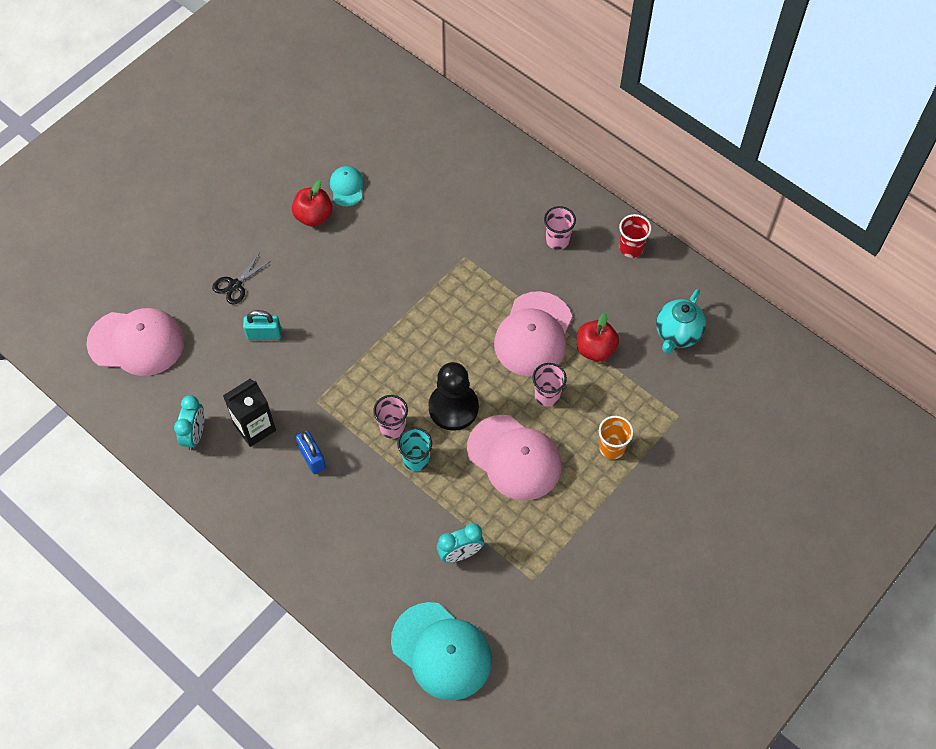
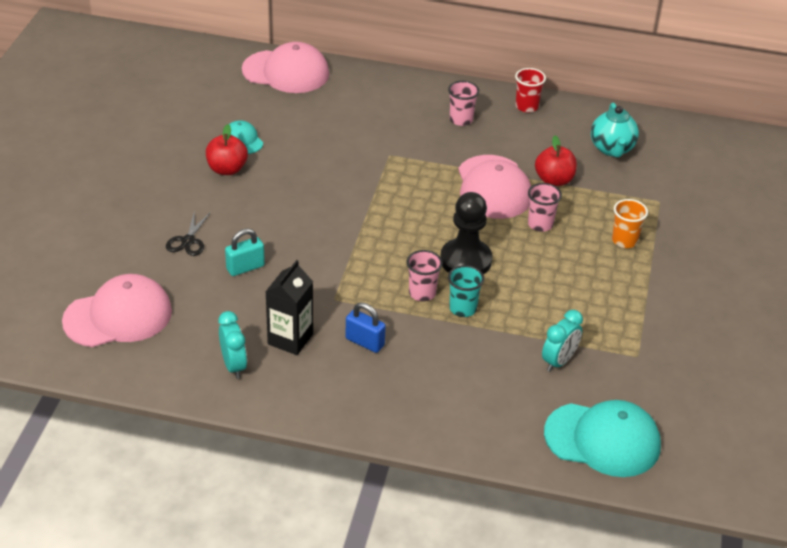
camera: 30 degrees left, 20 degrees down
pink cap [467,415,562,501] -> pink cap moved to [242,42,329,93]

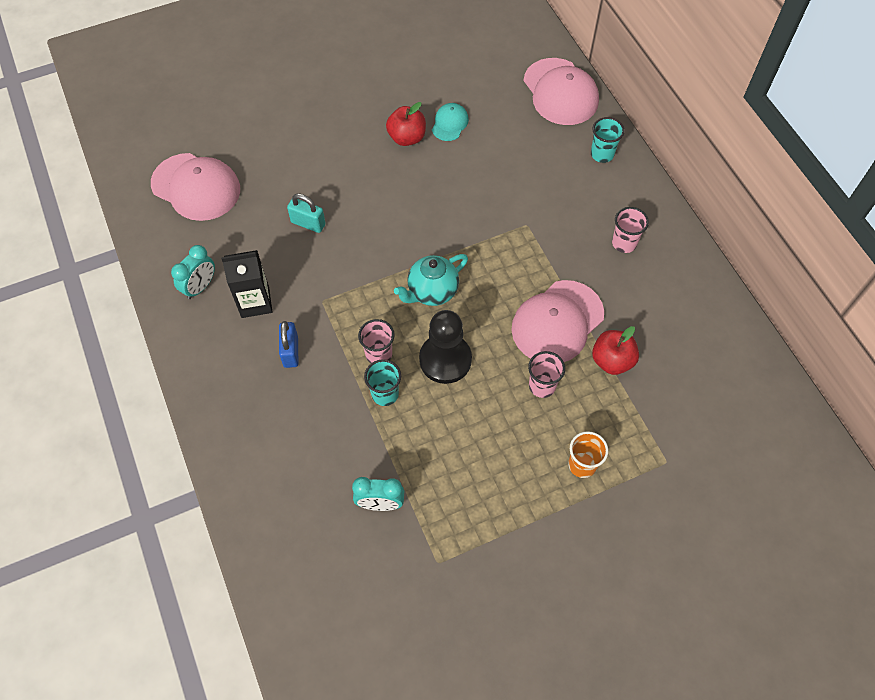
camera: 55 degrees right, 20 degrees up
black scissors [166,210,211,256] -> none
red cup [515,68,546,113] -> none
turquoise cap [544,400,661,477] -> none
turquoise teapot [591,102,639,157] -> turquoise teapot moved to [394,254,468,306]
none -> turquoise cup [591,117,625,163]

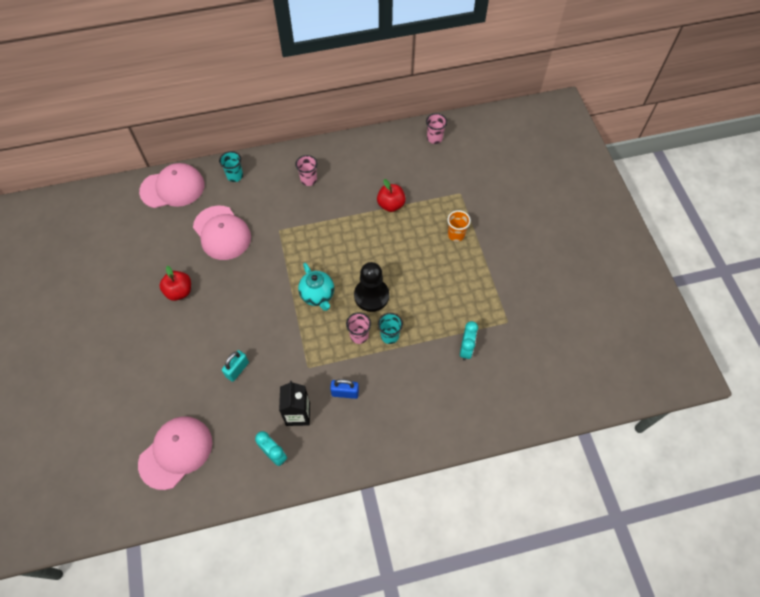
camera: 80 degrees left, 0 degrees up
turquoise cap [432,103,469,141] -> none
pink cap [511,280,604,362] -> pink cap moved to [193,205,251,260]
pink cup [528,351,565,398] -> pink cup moved to [426,113,447,144]

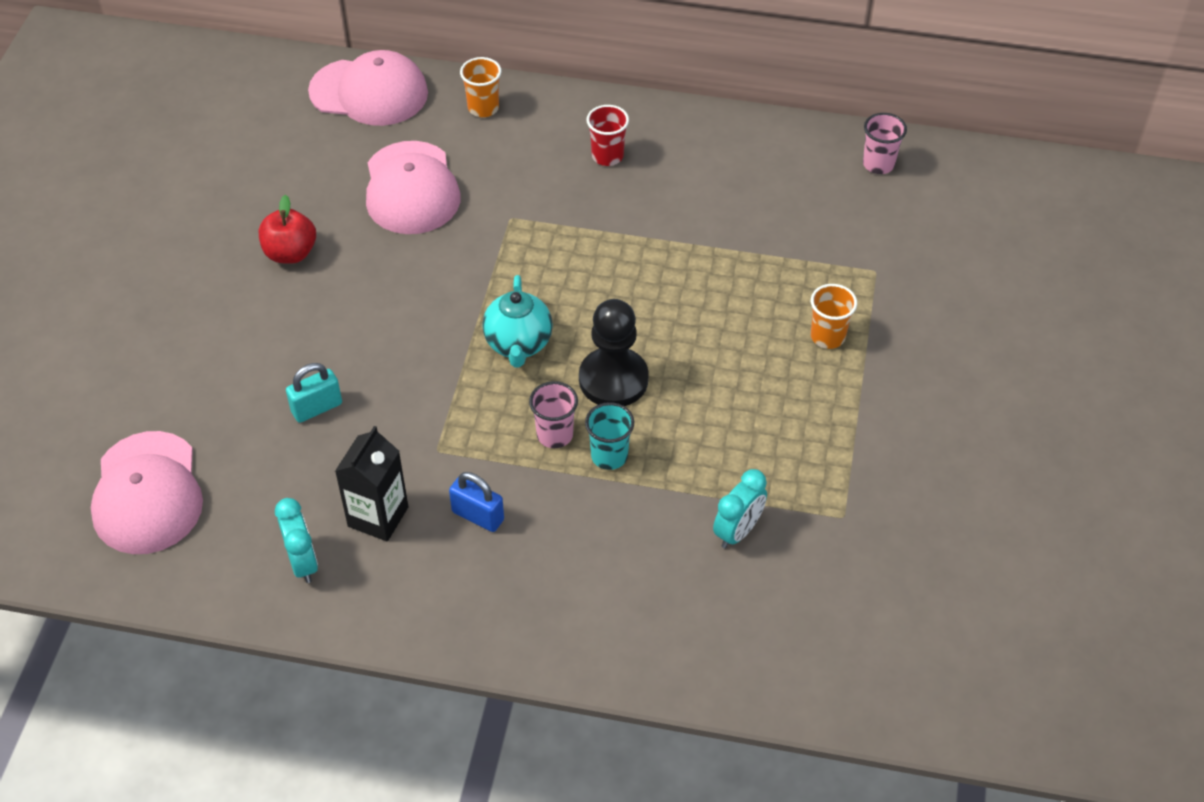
camera: 25 degrees right, 10 degrees down
pink cap [138,416,212,490] -> pink cap turned 105 degrees clockwise [91,431,203,554]
turquoise cup [219,151,243,182] -> orange cup [460,57,501,117]
pink cup [295,155,317,186] -> red cup [587,105,629,166]
red apple [377,179,406,212] -> none

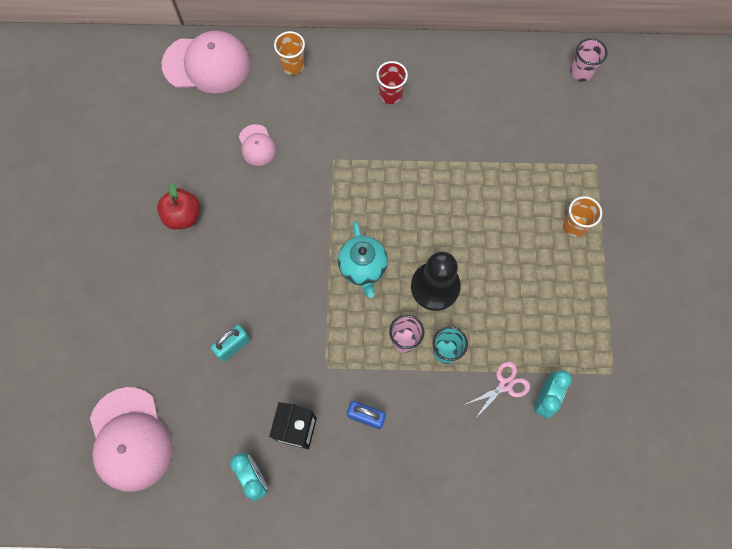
camera: 10 degrees left, 20 degrees up
pink cap [366,141,460,234] -> pink cap [239,124,276,166], size x0.50
none -> pink scissors [464,361,530,419]

